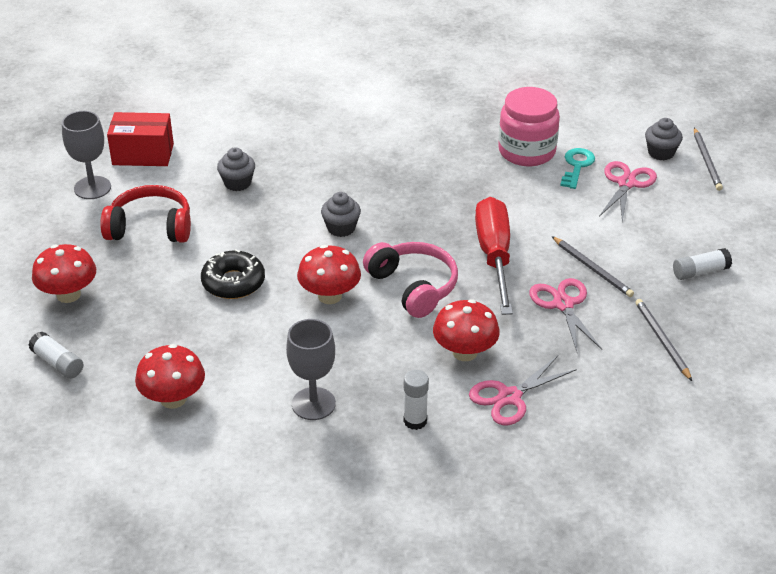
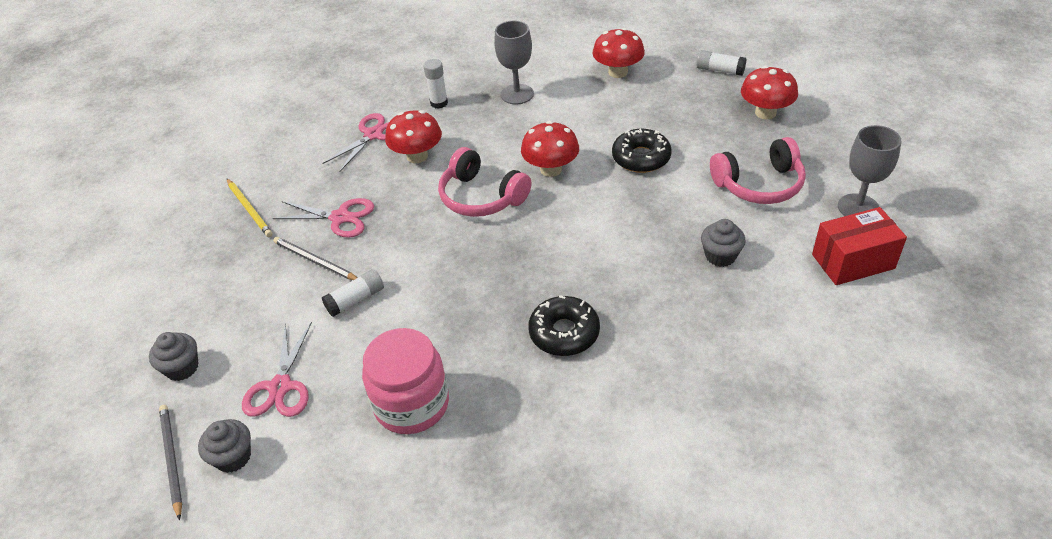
camera: 165 degrees right, 5 degrees up
red headphones [100,185,191,243] -> pink headphones [710,137,806,204]
grey cupcake [321,192,361,237] -> grey cupcake moved to [149,332,199,381]
red screwdriver [475,197,513,315] -> none
pink scissors [529,278,602,351] -> pink scissors turned 45 degrees counterclockwise [273,198,374,238]
turquoise key [560,148,595,189] -> none
grey pencil [635,299,692,381] -> yellow pencil [227,179,273,237]
white glue stick [673,248,732,280] -> white glue stick moved to [322,269,384,317]
none -> black donut [528,295,600,356]

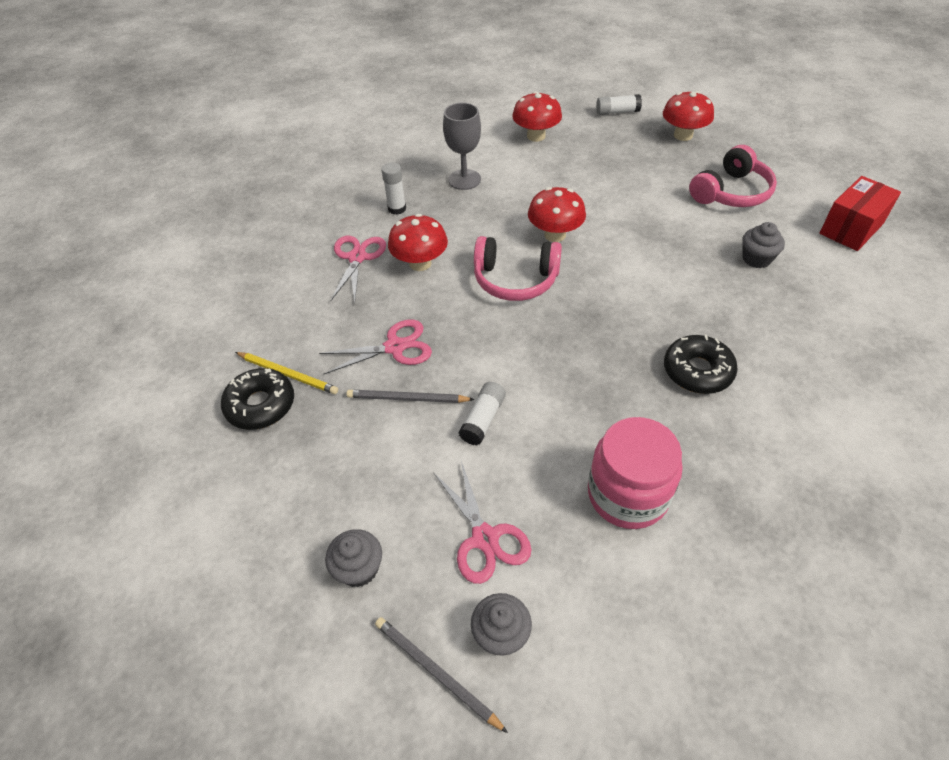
camera: 30 degrees left, 5 degrees up
black donut [612,129,672,173] -> black donut moved to [221,368,294,430]
grey goblet [838,125,901,216] -> none

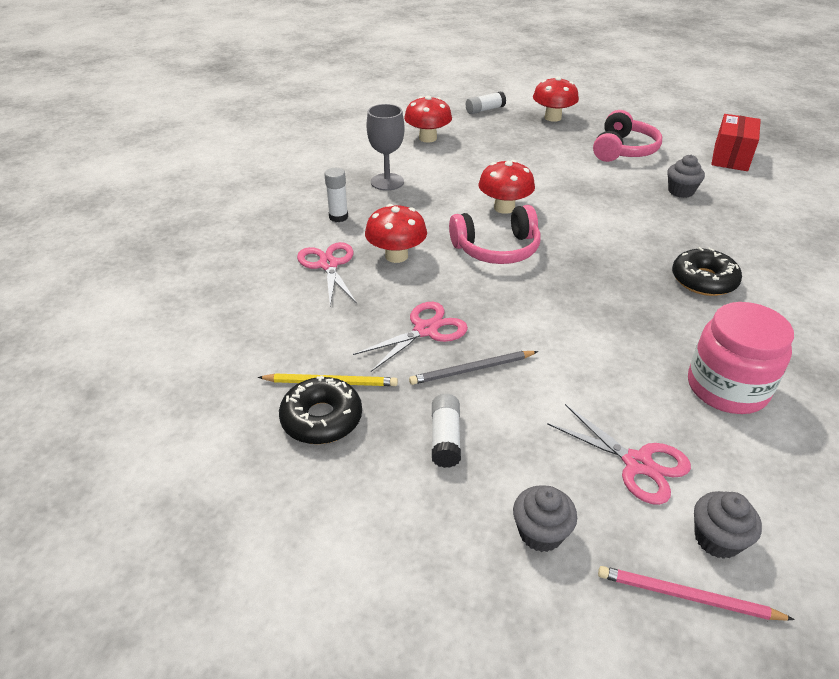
camera: 25 degrees left, 10 degrees down
grey pencil [375,617,508,733] -> pink pencil [598,566,795,621]
white glue stick [458,382,506,445] -> white glue stick moved to [432,394,461,468]

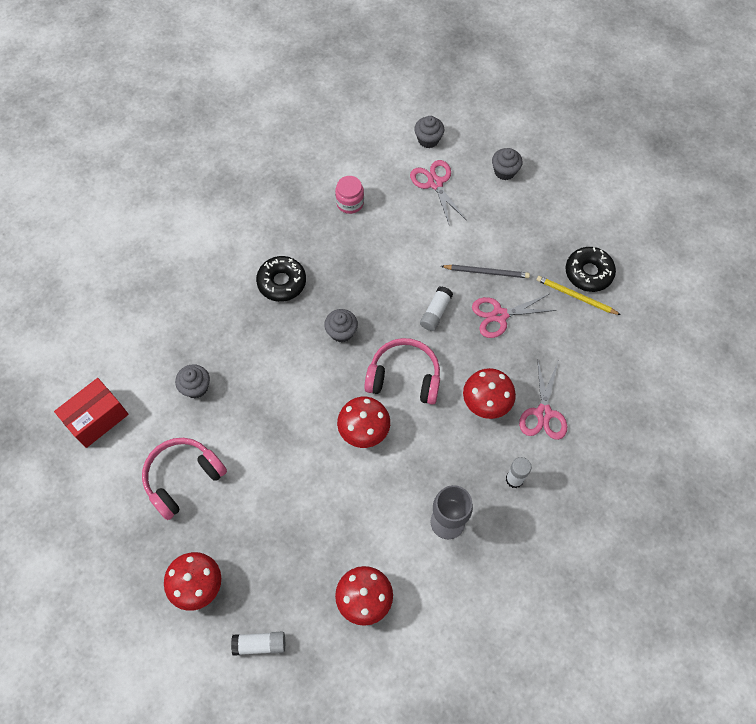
camera: 155 degrees left, 25 degrees up
white glue stick [432,394,461,468] -> white glue stick moved to [420,286,453,331]
pink pencil [598,566,795,621] -> none
pink jar [688,302,794,414] -> pink jar [335,176,364,214], size x0.58
none -> grey cupcake [324,309,358,342]

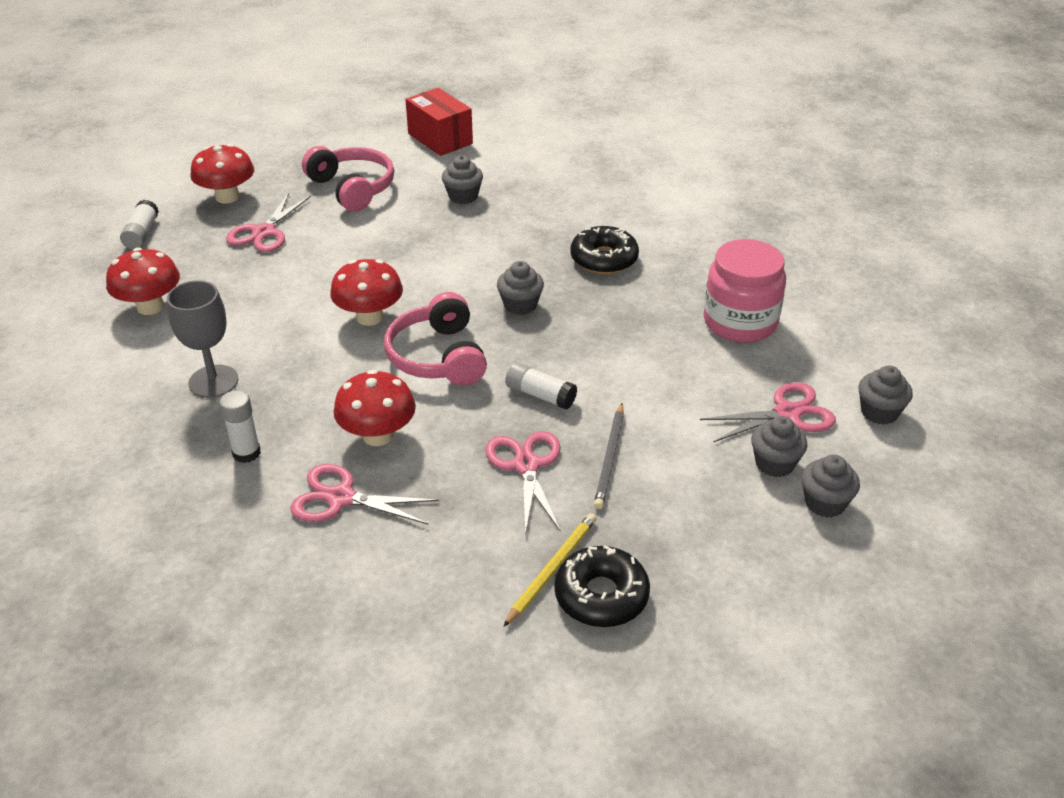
camera: 95 degrees right, 25 degrees down
pink jar [335,176,364,214] -> pink jar [703,239,786,343], size x1.73
pink headphones [364,338,440,405] -> pink headphones turned 150 degrees clockwise [384,292,487,386]
none -> pink scissors [226,193,311,252]
none -> grey cupcake [751,416,807,477]

